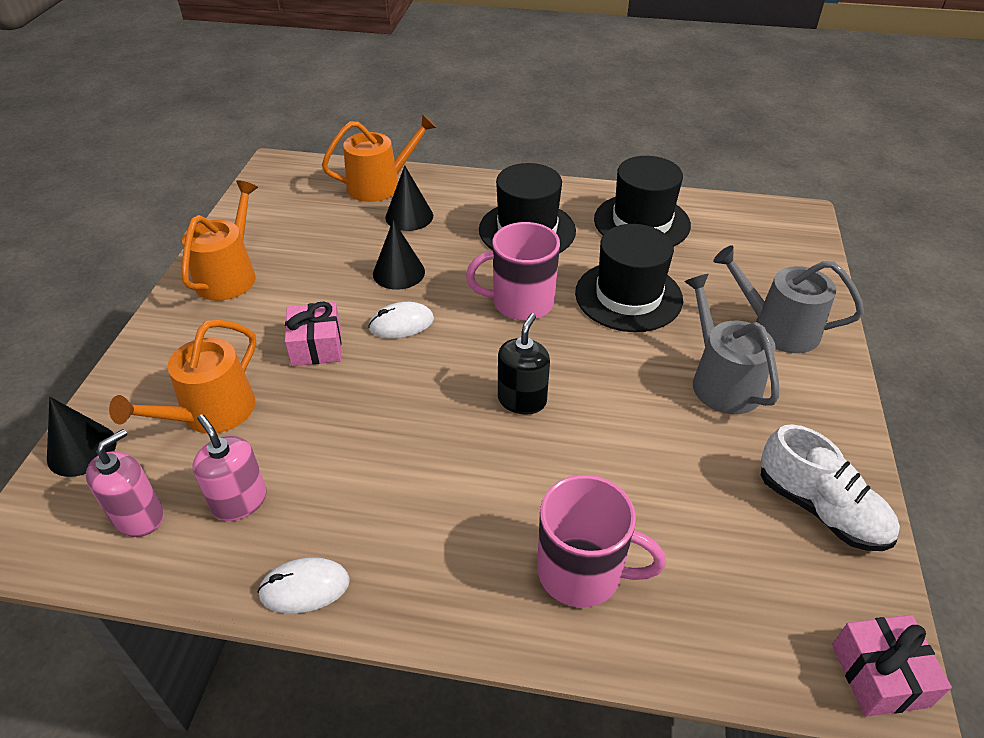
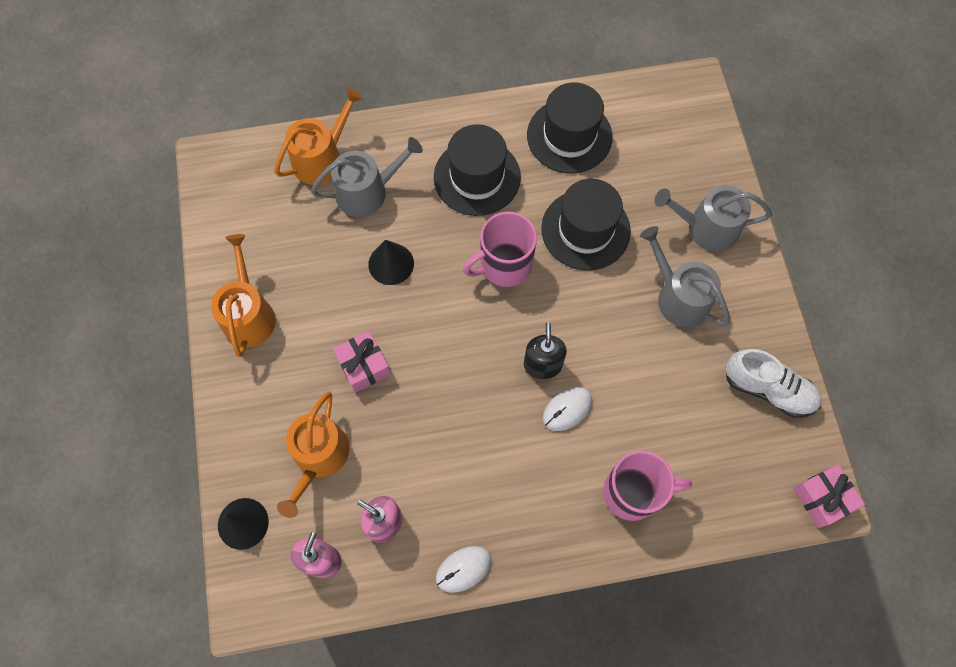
camera: 20 degrees left, 25 degrees up
white mouse [368,302,434,338] -> white mouse moved to [543,387,592,431]
black cone [385,165,433,231] -> grey watering can [311,137,423,217]

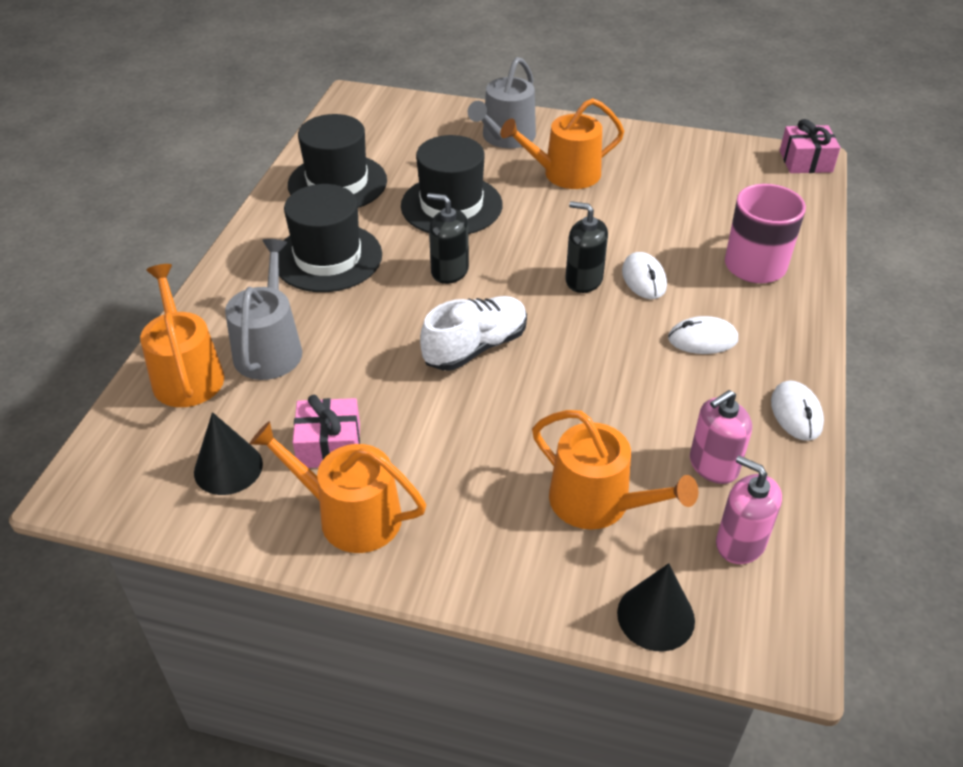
camera: 65 degrees left, 25 degrees down
pink gift [333,331,391,393] -> pink gift moved to [293,395,360,468]
black cone [368,240,414,285] -> black cone moved to [194,412,263,495]
pink mug [463,212,537,287] -> black soap dispenser [427,193,469,284]
grey watering can [640,226,730,327] -> orange watering can [500,98,624,189]
white shoe [725,349,822,418] -> white shoe moved to [420,296,527,371]
none -> white mouse [668,316,738,354]

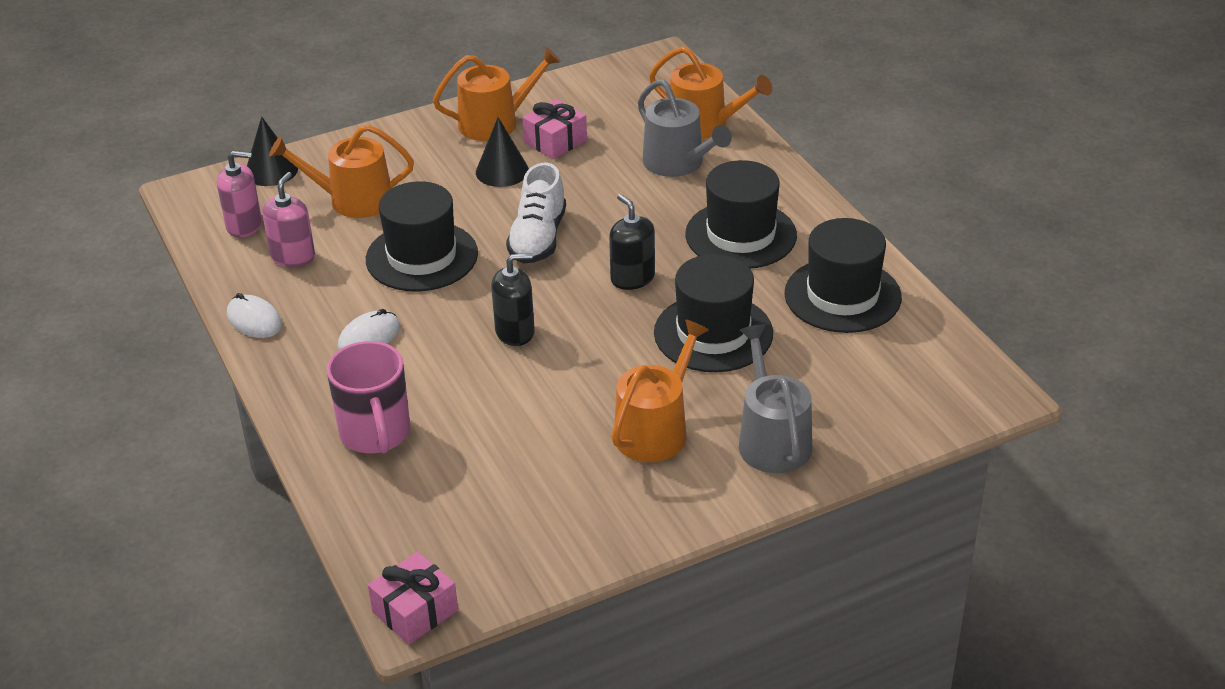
camera: 140 degrees right, 5 degrees down
black cone [194,412,263,495] -> black cone moved to [476,117,529,187]
black soap dispenser [427,193,469,284] -> black soap dispenser turned 105 degrees counterclockwise [609,194,655,290]
white mouse [622,252,667,299] -> none
none -> black hat [366,181,478,292]

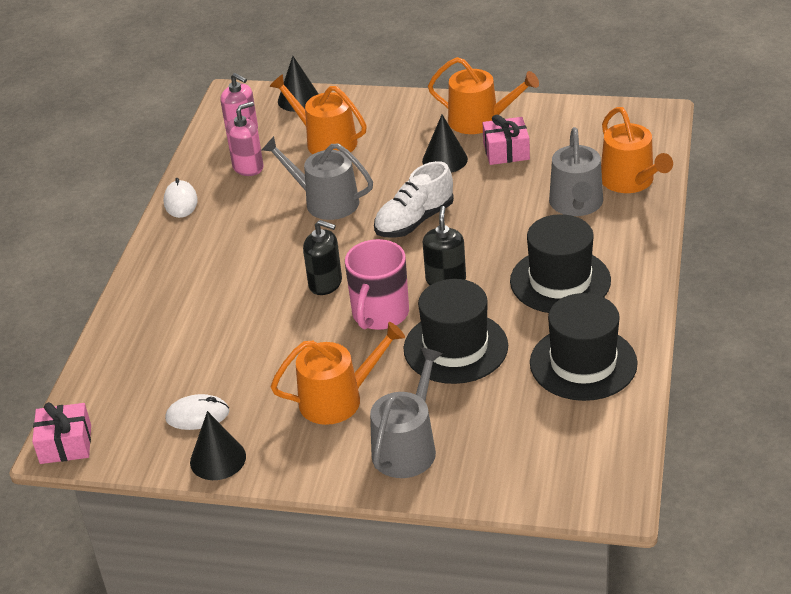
camera: 40 degrees right, 0 degrees up
pink mug [327,341,410,453] -> pink mug moved to [345,239,409,330]
white mouse [338,309,400,350] -> white mouse moved to [165,394,229,430]
black hat [366,181,478,292] -> grey watering can [262,136,373,220]
none -> black cone [190,411,246,480]

